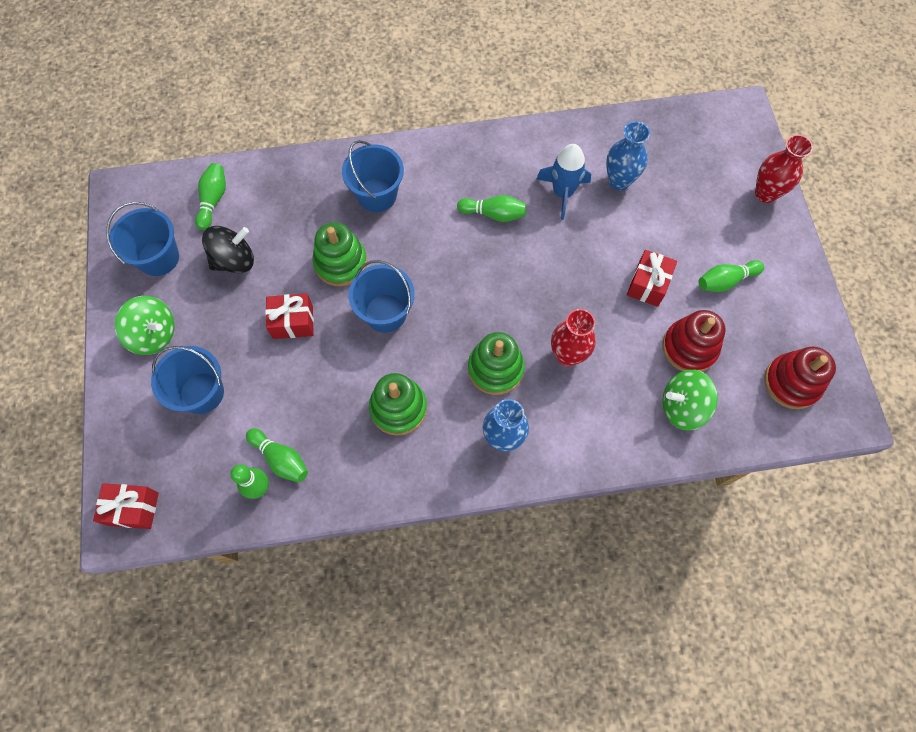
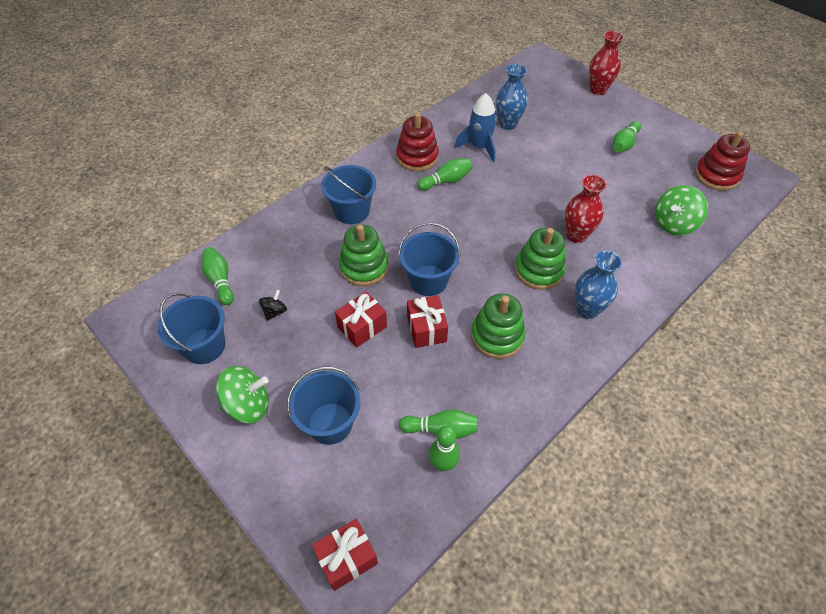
camera: 35 degrees left, 15 degrees down
black spinning top [202,226,254,273] -> black spinning top [259,290,287,321], size x0.54
red gift [627,250,677,307] -> red gift moved to [407,295,448,348]
red stacking toy [663,310,726,372] -> red stacking toy moved to [396,113,439,171]

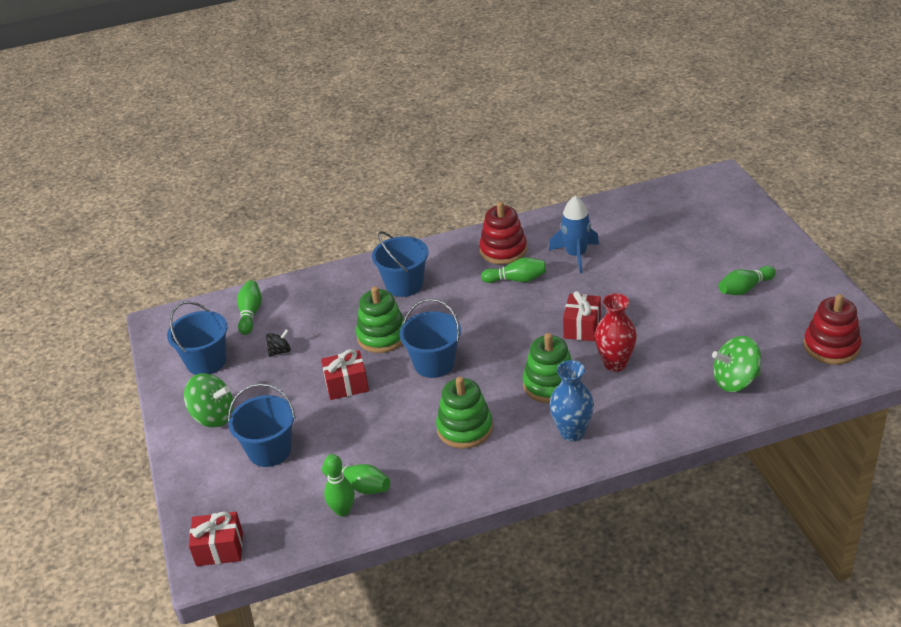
camera: 30 degrees right, 15 degrees down
red gift [407,295,448,348] -> red gift moved to [563,291,601,341]
blue vase [496,64,528,130] -> none
red vase [589,31,624,95] -> none

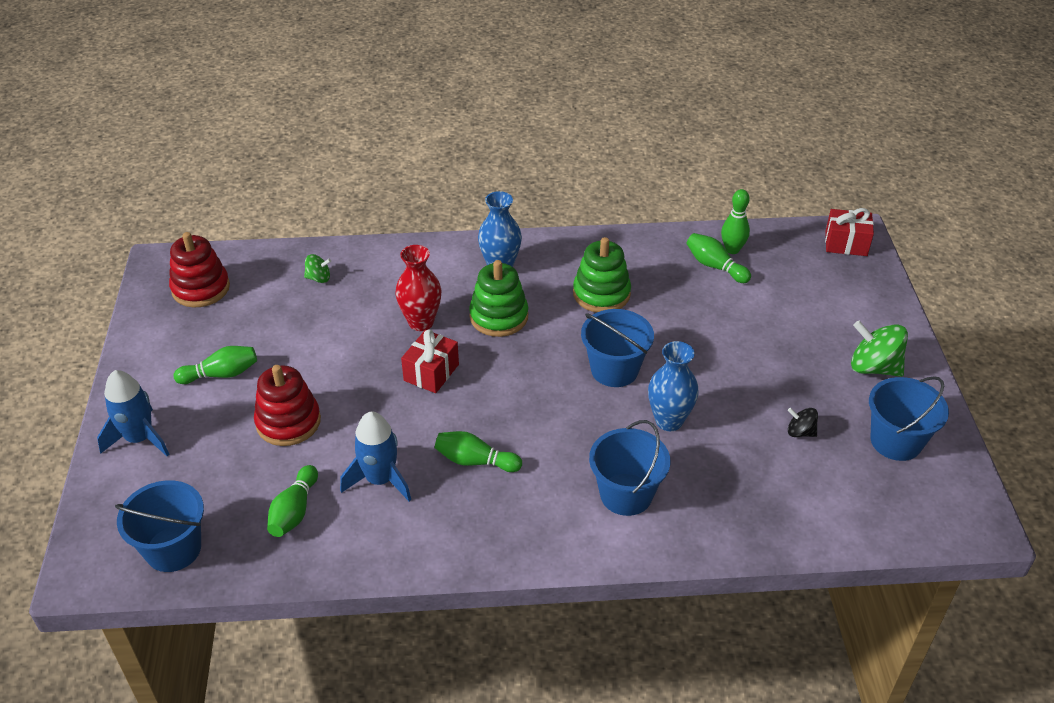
camera: 170 degrees left, 5 degrees up
blue bucket [228,383,295,467] -> blue bucket moved to [115,480,204,572]
green bowling pin [237,280,262,335] -> green bowling pin moved to [267,465,318,537]
black spinning top [266,329,291,357] -> black spinning top turned 45 degrees clockwise [788,408,818,437]
red gift [321,349,369,400] -> none
green stacking toy [356,286,404,353] -> blue vase [648,341,699,431]
red stacking toy [479,202,527,265] -> red stacking toy moved to [254,365,321,446]
green spinning top [712,336,761,392] -> green spinning top [304,254,331,283], size x0.54
none -> blue rocket [97,370,169,456]

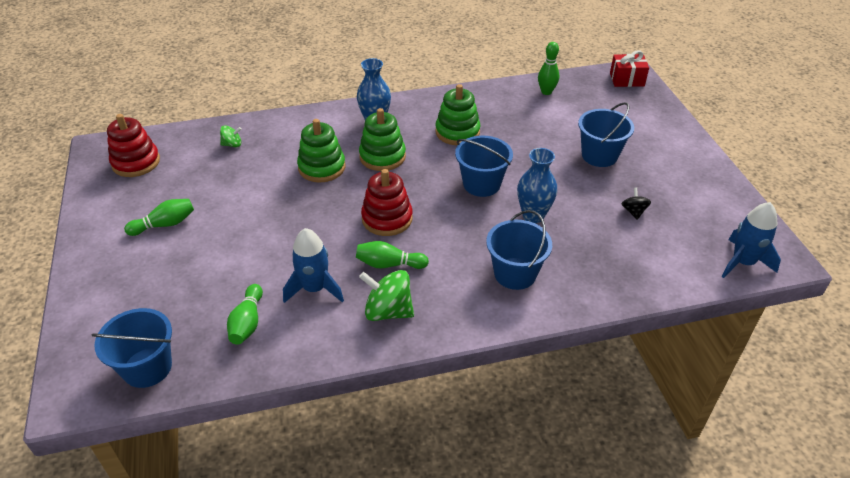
camera: 10 degrees left, 0 degrees up
blue rocket [97,370,169,456] -> blue rocket moved to [721,202,781,278]
red stacking toy [254,365,321,446] -> red stacking toy moved to [361,169,413,236]
red vase [395,245,442,331] -> green stacking toy [297,119,345,183]
red gift [401,329,459,393] -> none
green bowling pin [687,233,751,283] -> none
black spinning top [788,408,818,437] -> black spinning top turned 75 degrees clockwise [622,187,651,220]
green spinning top [851,321,908,377] -> green spinning top moved to [359,270,414,321]
blue bucket [869,376,949,461] -> blue bucket moved to [578,102,634,167]

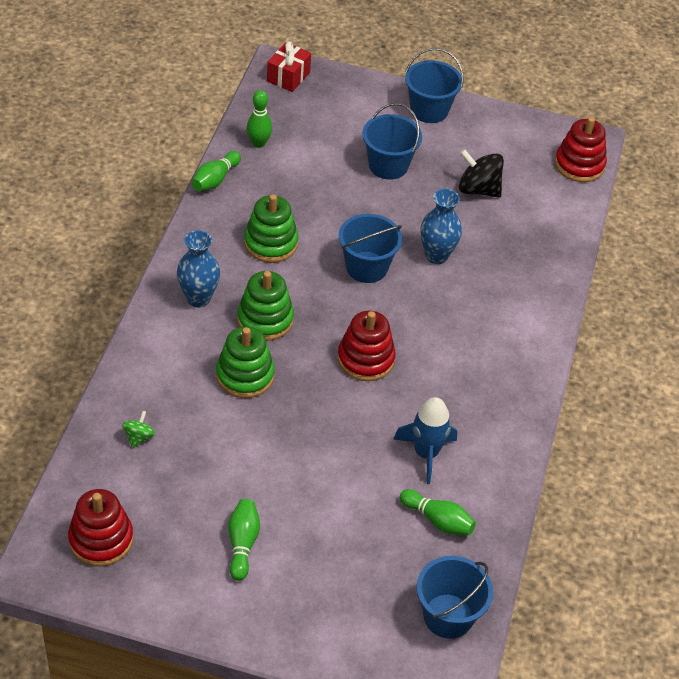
camera: 65 degrees left, 5 degrees up
green bowling pin [356,241,429,269] -> green bowling pin moved to [192,151,241,191]
green spinning top [359,270,414,321] -> none
blue bucket [486,210,552,290] -> blue bucket moved to [405,48,464,123]
black spinning top [622,187,651,220] -> black spinning top [459,149,504,198], size x1.86
blue rocket [721,202,781,278] -> red stacking toy [555,117,607,182]

